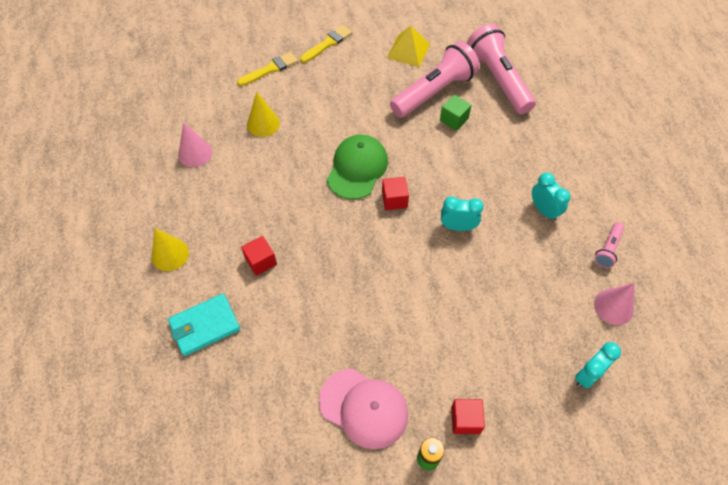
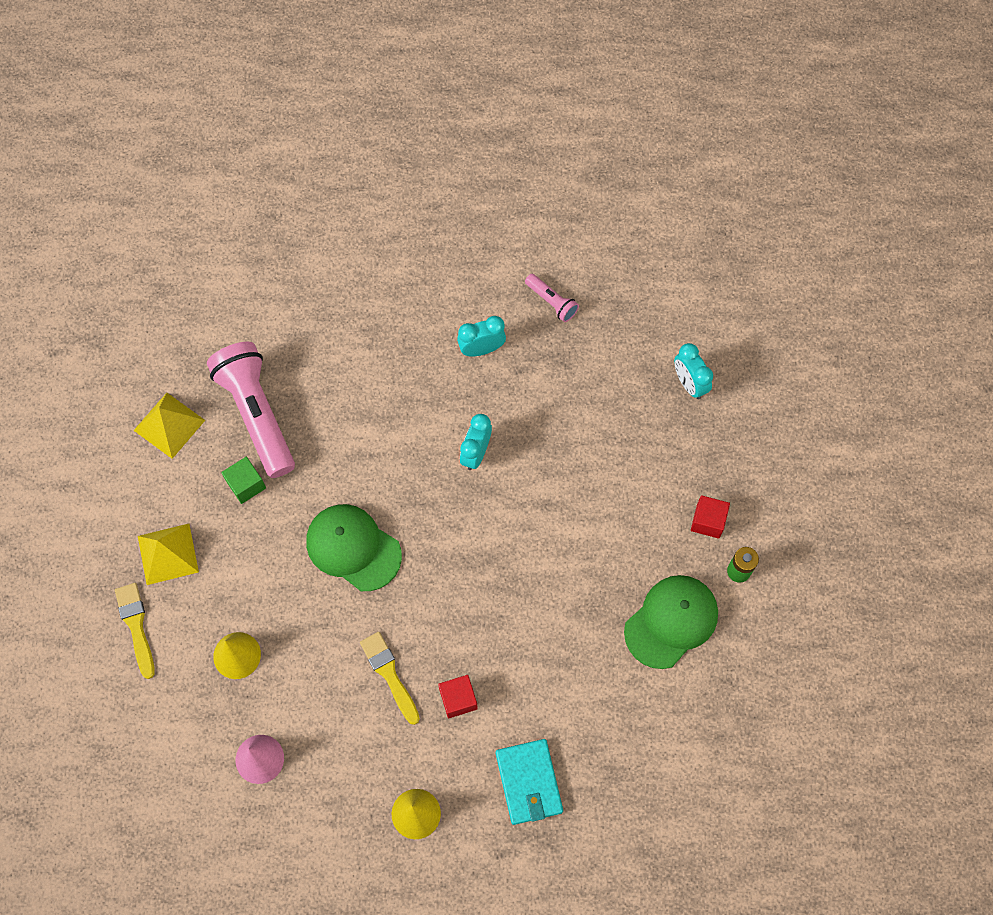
camera: 75 degrees left, 10 degrees up
yellow brush [300,25,352,63] -> yellow brush moved to [360,632,420,725]
pink cap [319,369,408,449] -> green cap [624,575,718,669]
red cube [382,177,409,210] -> none
green cube [440,95,472,131] -> green cube moved to [221,457,266,504]
pink flashlight [467,24,536,114] -> none
pink cone [594,283,635,325] -> none
none -> yellow pyramid [138,524,199,585]

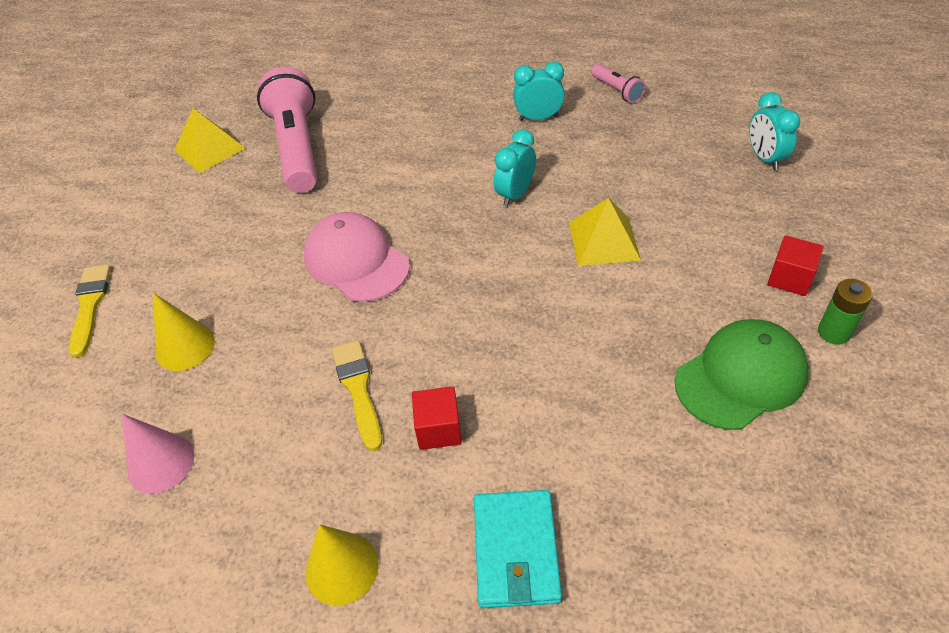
camera: 15 degrees right, 20 degrees down
yellow pyramid [138,524,199,585] -> yellow pyramid moved to [569,198,641,266]
green cube [221,457,266,504] -> none
green cap [306,504,402,591] -> pink cap [304,212,410,302]

